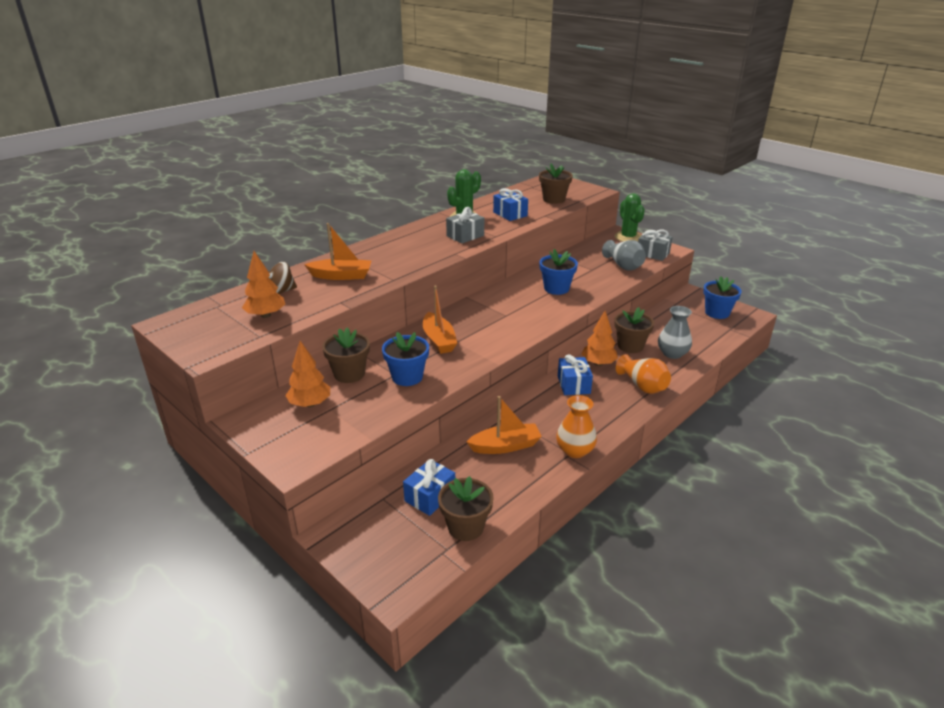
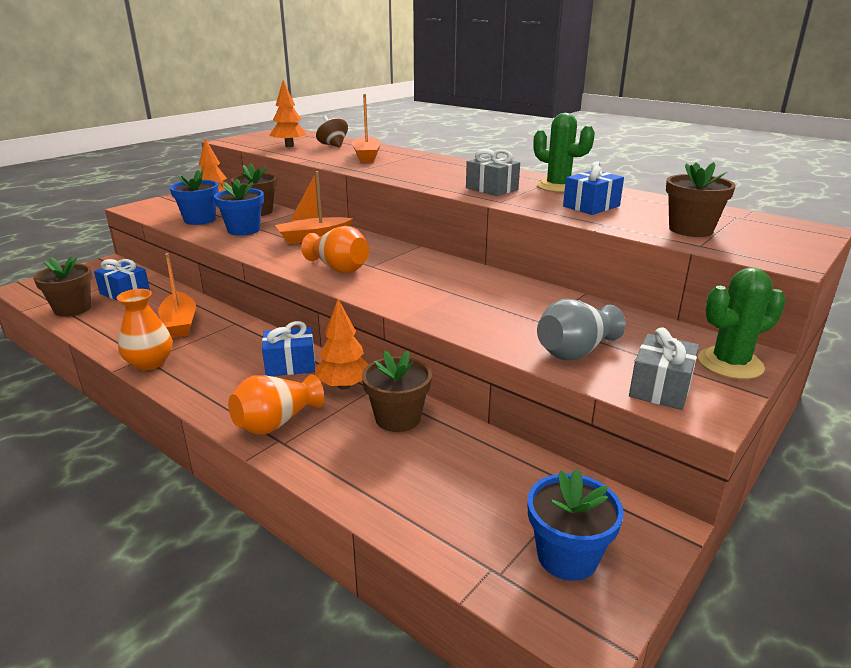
camera: 85 degrees right, 5 degrees down
blue flower pot [539,249,578,295] -> blue flower pot moved to [170,170,219,225]
grey vase [658,306,692,359] -> none
none -> orange vase [301,226,369,274]

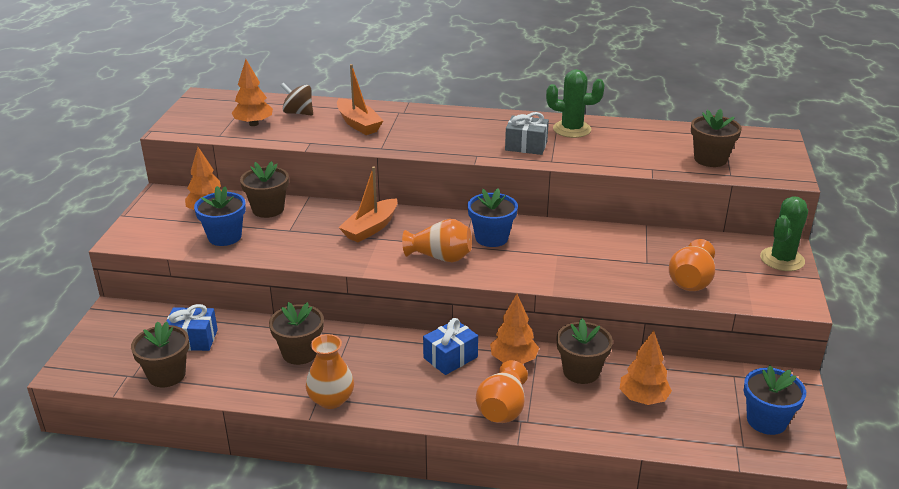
camera: 30 degrees left, 5 degrees up
orange boat [158,253,196,338] -> brown flower pot [269,302,324,365]
blue flower pot [214,178,264,236] -> blue flower pot moved to [467,188,518,247]
grey vase [537,299,626,360] -> orange vase [669,239,715,291]
blue gift [563,161,624,215] -> none
grey gift [629,327,699,410] -> none
none -> orange tree [620,330,672,405]

